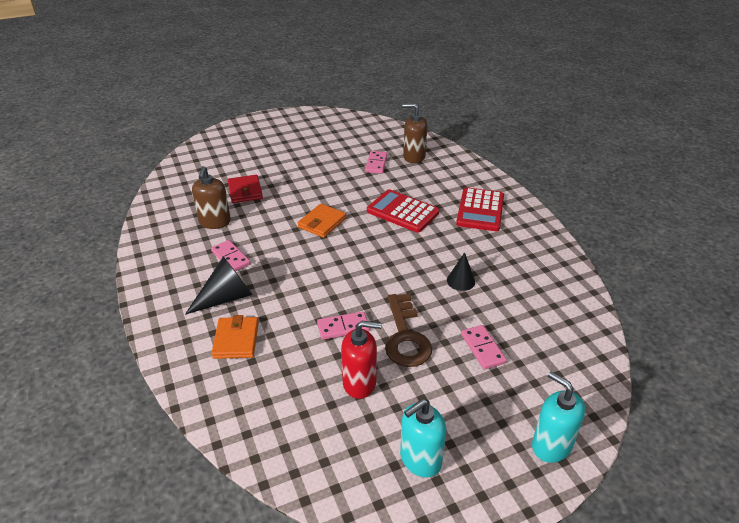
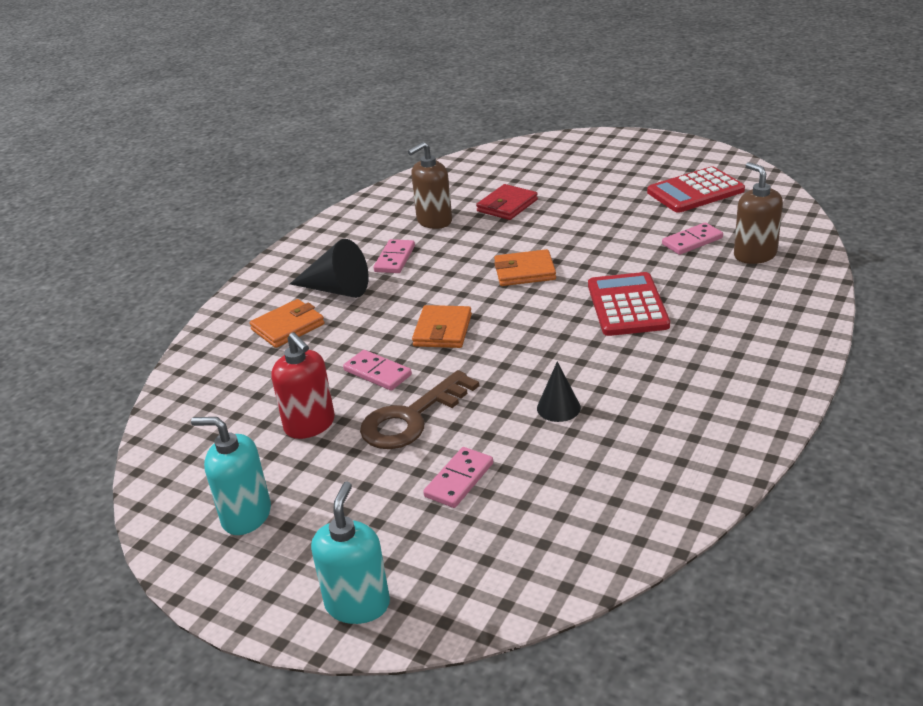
camera: 55 degrees right, 5 degrees down
red calculator [456,187,504,231] -> red calculator moved to [647,166,745,213]
none -> orange wallet [412,305,472,348]

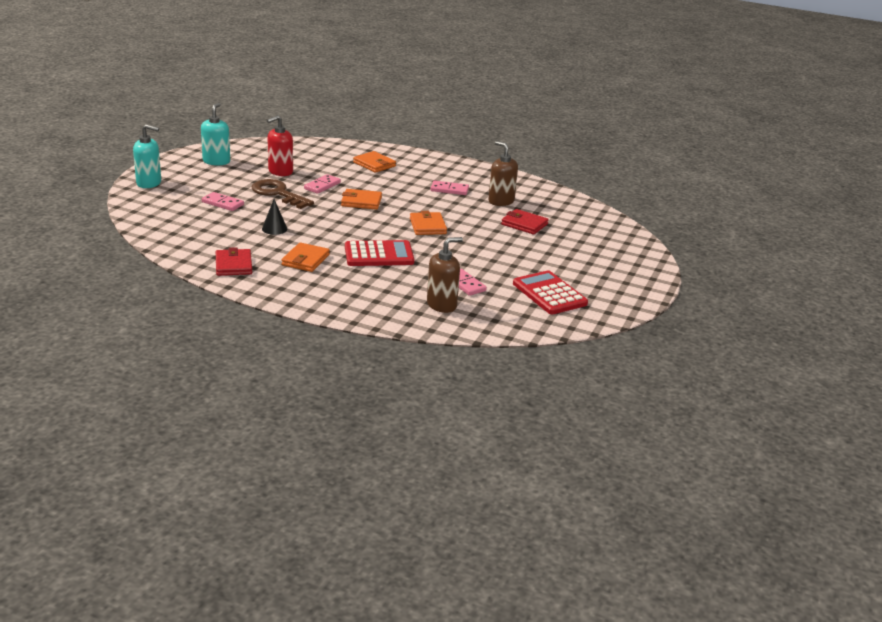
camera: 80 degrees right, 5 degrees down
black cone [290,239,369,298] -> none
none -> red wallet [216,247,252,276]
none -> orange wallet [281,242,330,272]

